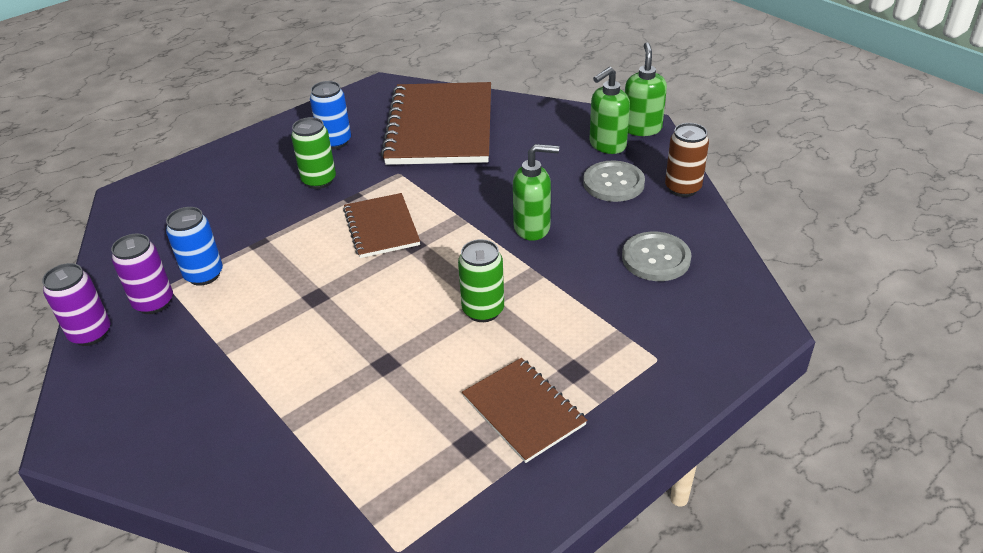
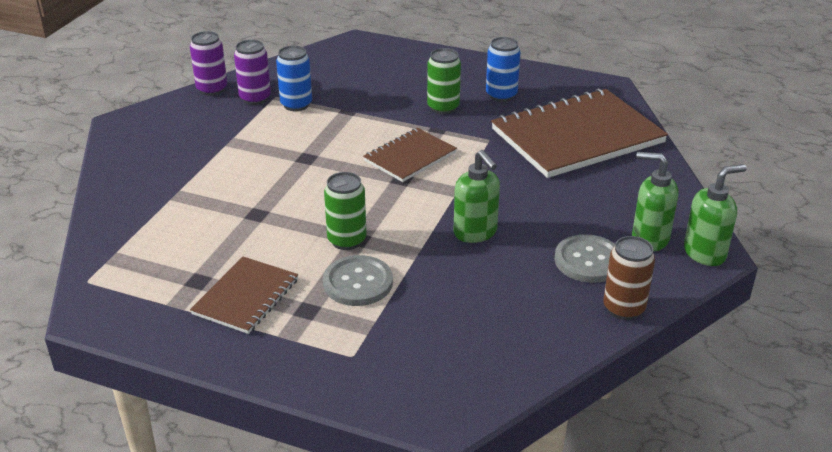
camera: 60 degrees right, 5 degrees down
grey button [622,232,691,281] -> grey button moved to [323,255,393,306]

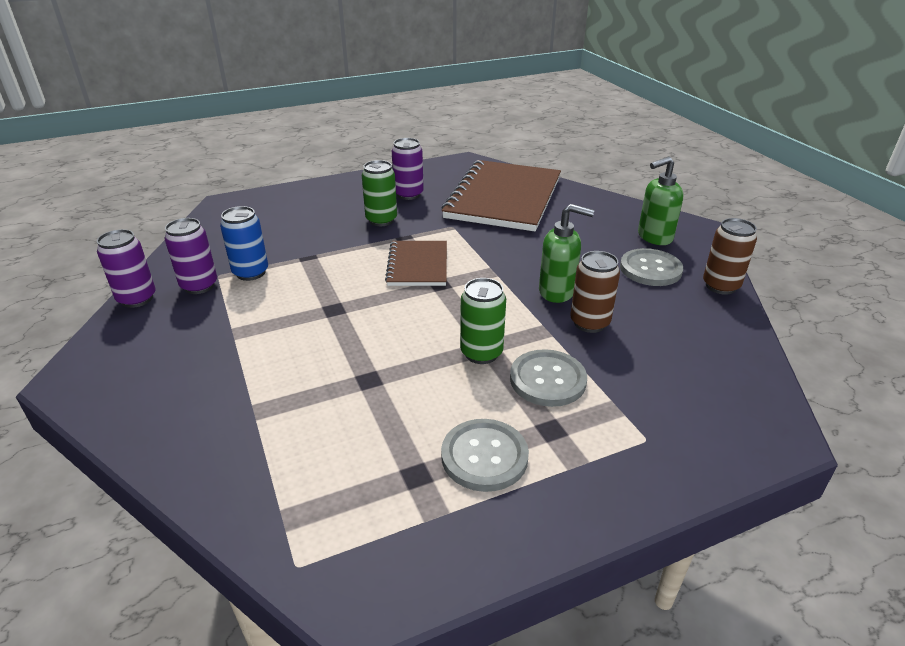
camera: 45 degrees left, 0 degrees up
brown notebook [190,257,298,334] -> grey button [441,419,529,492]
blue can [486,37,520,102] -> purple can [392,138,424,200]
green soap dispenser [684,164,747,266] -> none
none -> brown can [570,251,620,333]

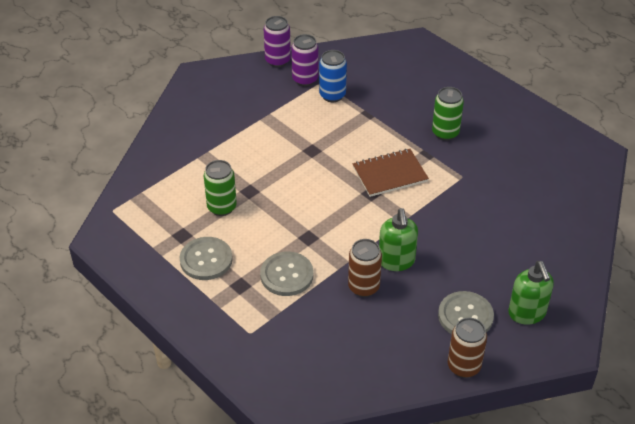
camera: 70 degrees right, 10 degrees up
purple can [392,138,424,200] -> none
brown notebook [442,160,561,231] -> none
green can [460,278,506,364] -> green can moved to [204,160,237,216]
green soap dispenser [638,156,683,245] -> green soap dispenser turned 150 degrees counterclockwise [508,261,554,325]

